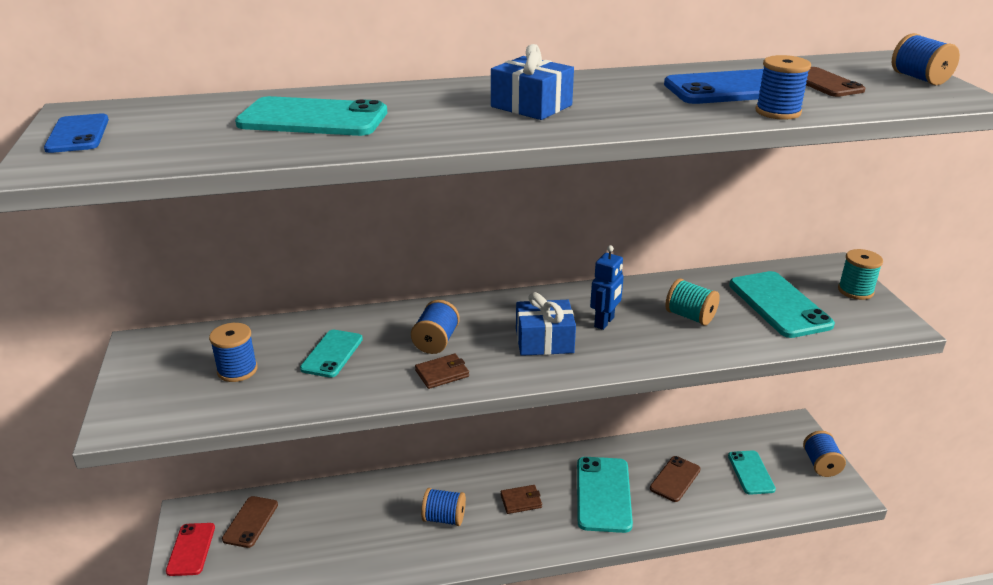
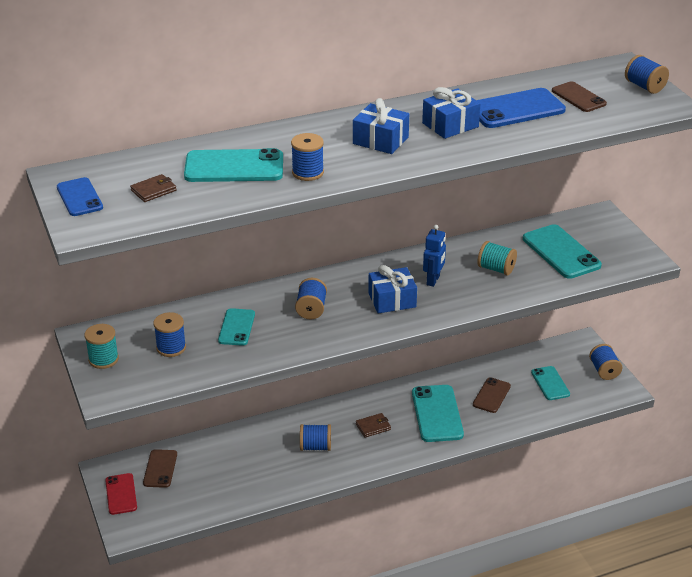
camera: 10 degrees left, 5 degrees up
brown wallet [415,354,469,389] -> brown wallet moved to [130,174,177,202]
blue spool [755,55,811,120] -> blue spool moved to [291,133,324,181]
turquoise spool [838,249,883,300] -> turquoise spool moved to [85,324,119,369]
none -> blue gift [422,87,480,139]

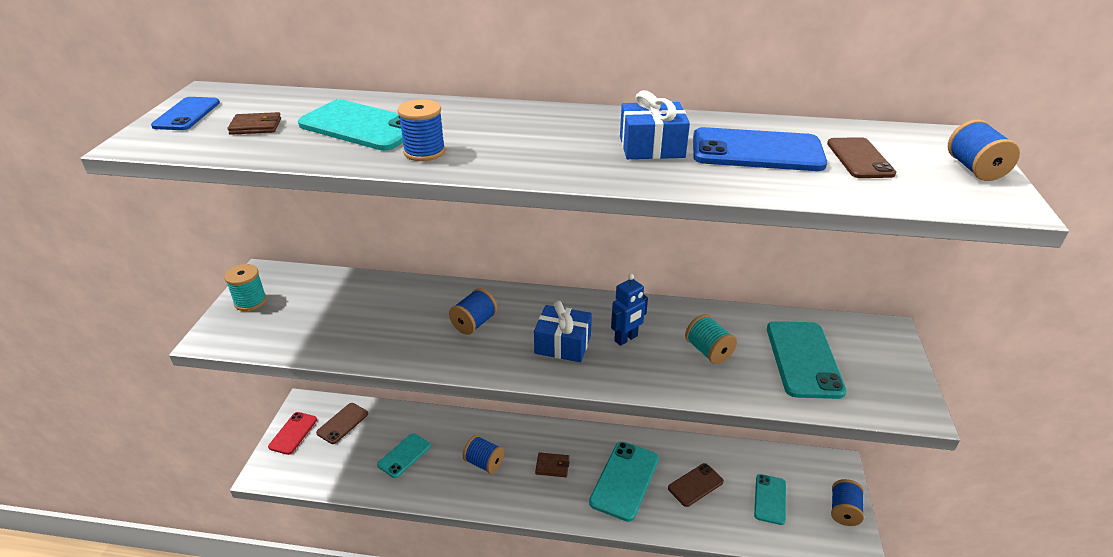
camera: 30 degrees right, 0 degrees up
blue spool [153,312,186,357] -> none
turquoise phone [218,308,255,346] -> turquoise phone moved to [377,433,431,478]
blue gift [353,98,409,154] -> none

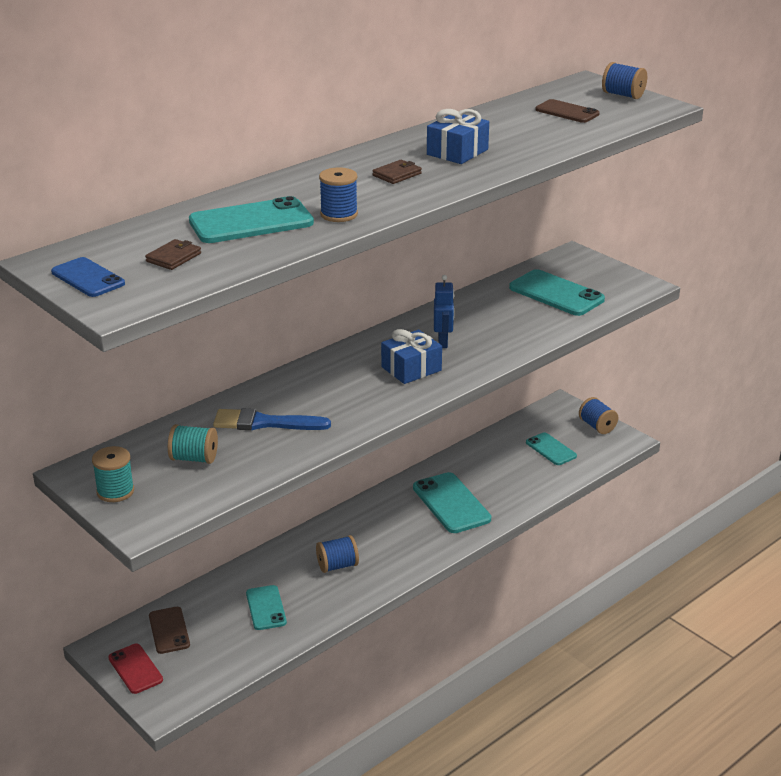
camera: 50 degrees left, 5 degrees down
blue spool [449,288,498,335] -> none
brown wallet [535,452,569,477] -> brown wallet moved to [373,160,422,184]
brown phone [668,463,724,507] -> none
turquoise spool [685,314,737,364] -> turquoise spool moved to [168,424,218,464]
blue phone [693,127,827,171] -> none
none -> blue brush [213,408,331,430]

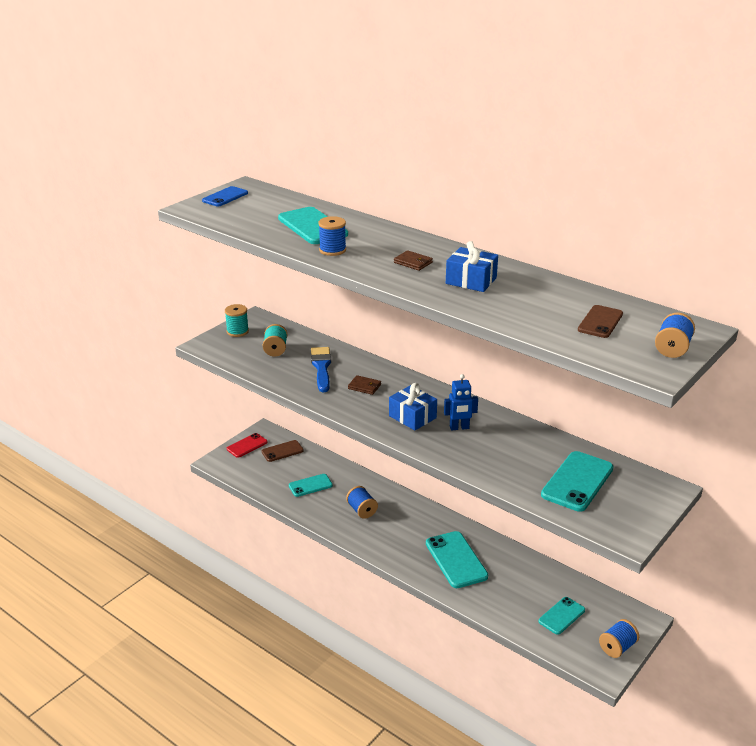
camera: 80 degrees right, 0 degrees up
brown wallet [145,239,201,270] -> brown wallet moved to [348,375,381,395]
turquoise phone [413,472,491,533] -> turquoise phone turned 75 degrees counterclockwise [426,531,488,588]

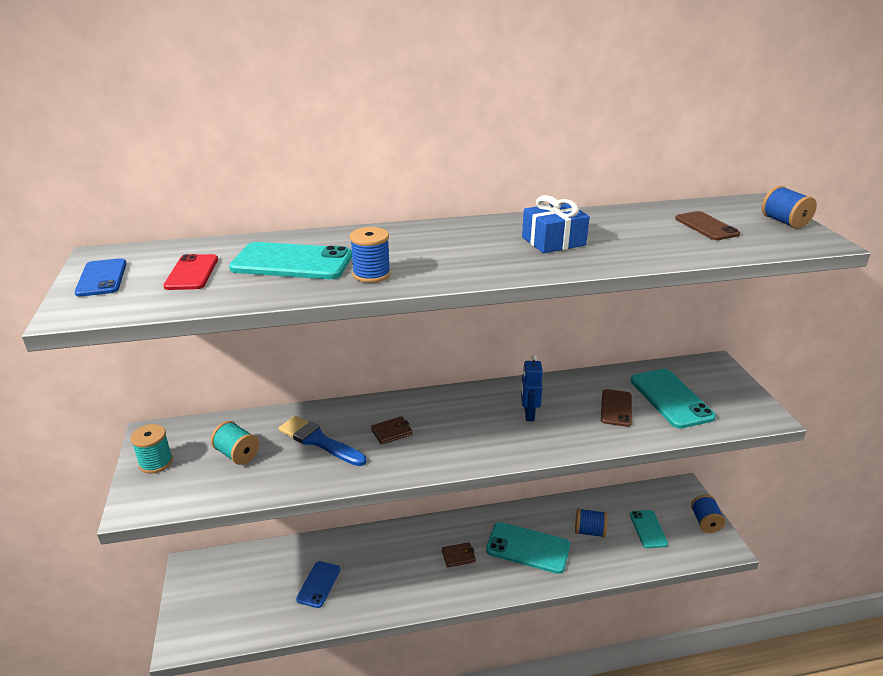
camera: 50 degrees left, 0 degrees up
red phone [227,433,268,458] -> red phone moved to [163,254,218,290]
brown phone [262,440,304,462] -> brown phone moved to [601,389,632,427]
turquoise phone [289,474,333,497] -> blue phone [296,561,340,608]
blue spool [346,486,378,519] -> blue spool moved to [575,508,607,538]
blue gift [389,383,437,431] -> none
brown wallet [394,250,433,271] -> brown wallet moved to [442,542,476,568]
blue robot [444,374,478,430] -> blue robot turned 150 degrees clockwise [521,355,543,421]

